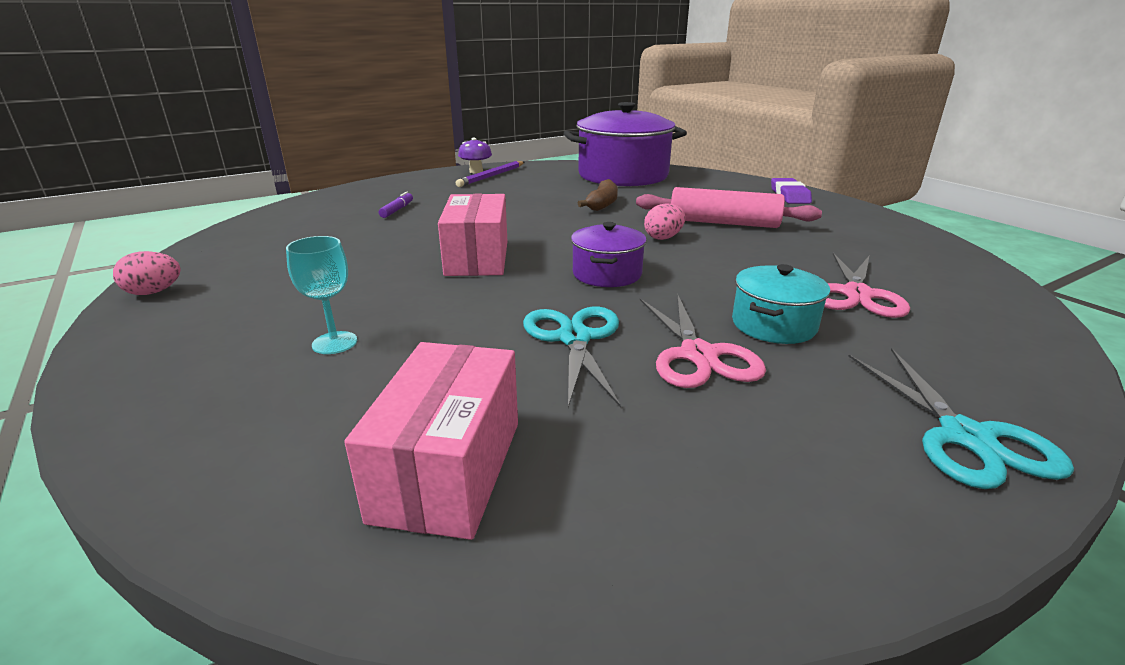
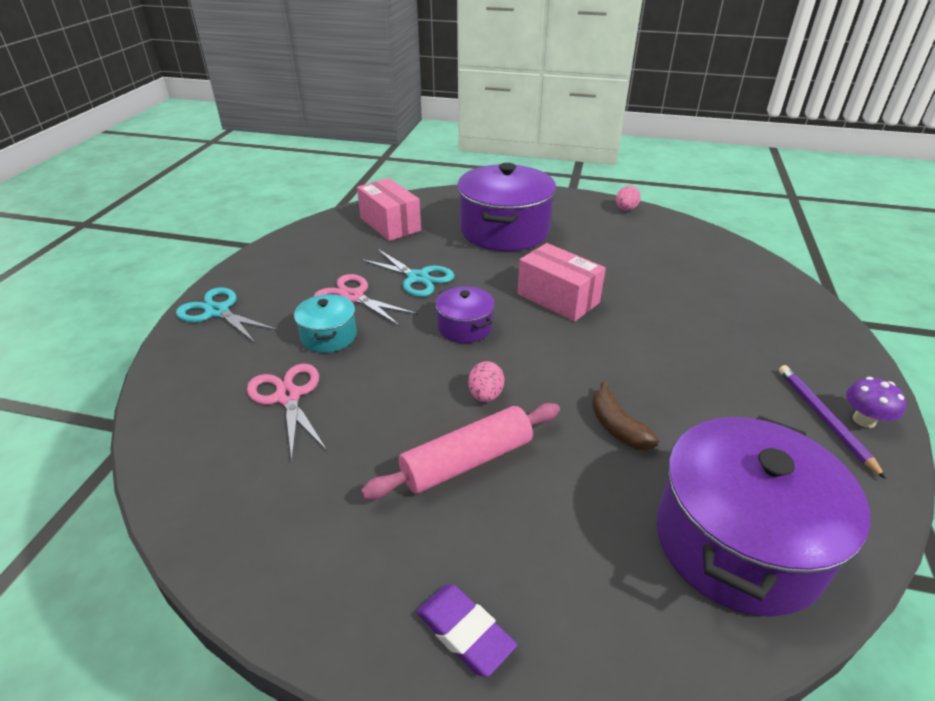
camera: 135 degrees right, 10 degrees up
turquoise goblet [286,236,357,354] -> purple pot [457,163,556,251]
purple marker [379,192,413,218] -> none

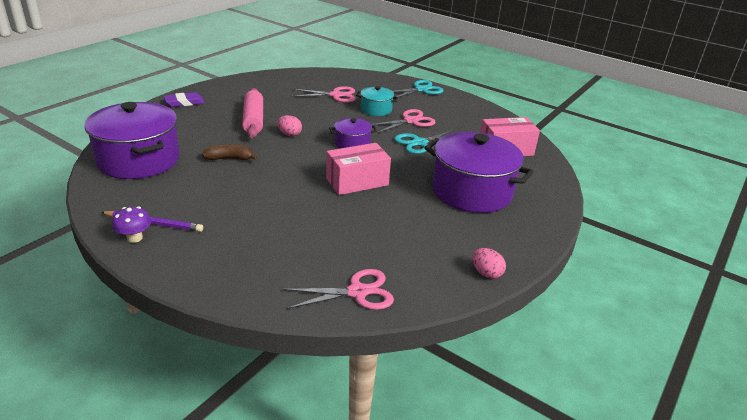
camera: 110 degrees right, 5 degrees down
none -> pink scissors [284,269,394,310]

